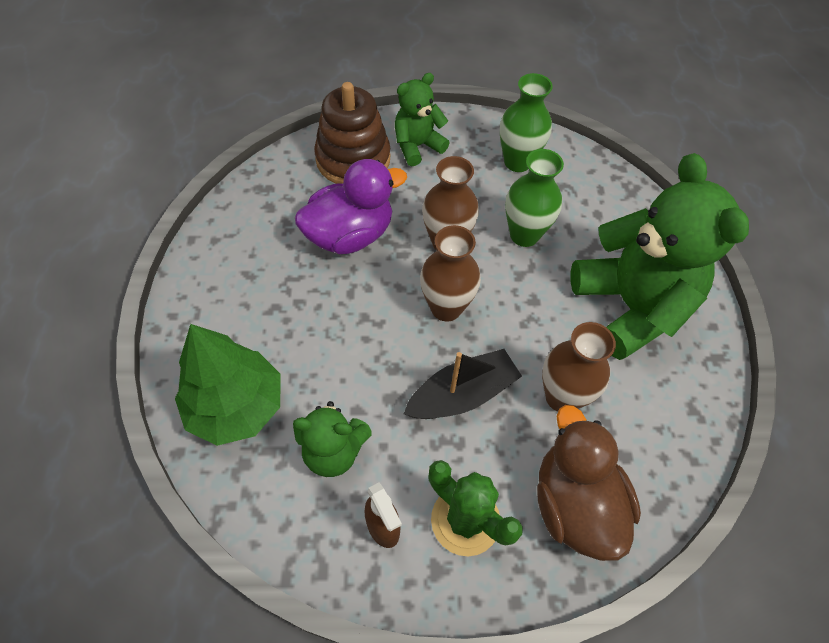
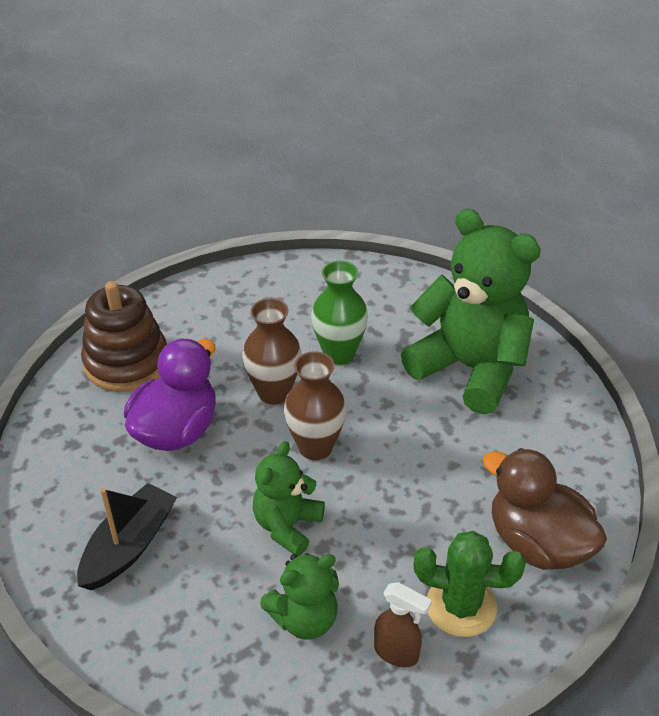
camera: 30 degrees left, 15 degrees down
green tree [175,324,281,446] -> none
green teddy bear [395,73,449,166] -> green teddy bear moved to [253,441,325,556]
black boat [404,349,522,419] -> black boat moved to [77,483,177,590]
green vase [500,73,553,172] -> none
brown vase [542,322,616,412] -> none

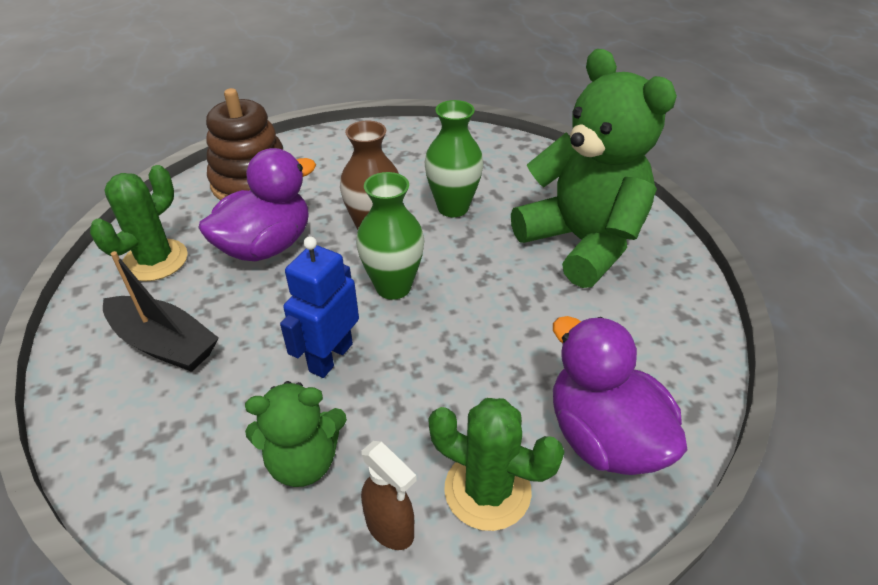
camera: 15 degrees right, 0 degrees up
black boat [77,483,177,590] -> black boat turned 75 degrees clockwise [103,251,219,372]
green teddy bear [253,441,325,556] -> blue robot [280,236,359,378]
brown vase [284,351,346,460] -> green vase [356,172,424,300]
brown duck [483,448,607,570] -> purple duck [553,316,688,475]
none -> green cactus [90,165,188,281]

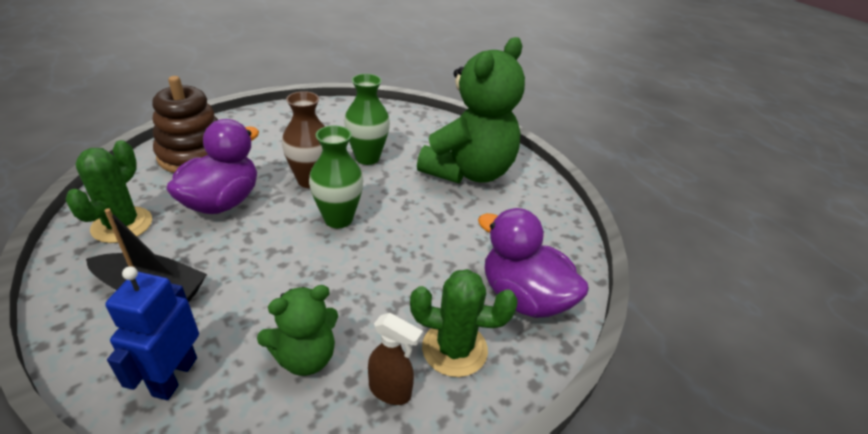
camera: 20 degrees left, 5 degrees down
blue robot [280,236,359,378] -> blue robot moved to [105,266,199,400]
green teddy bear [511,49,677,288] -> green teddy bear turned 90 degrees clockwise [417,37,525,184]

